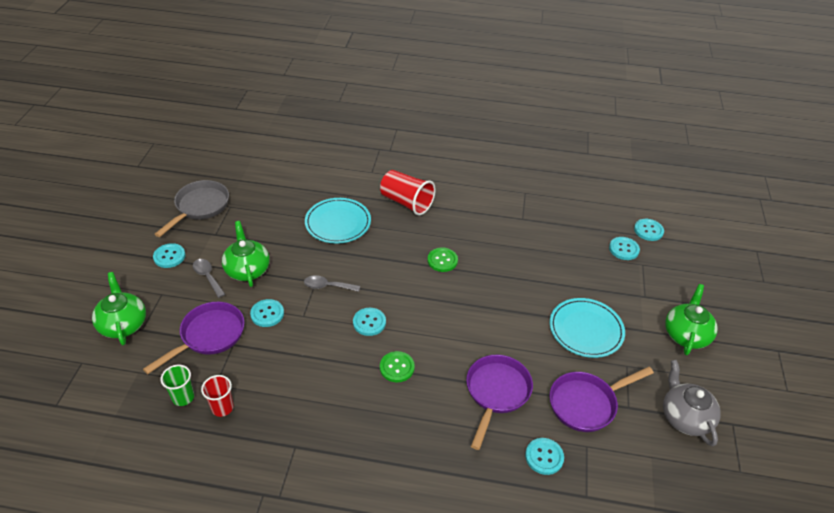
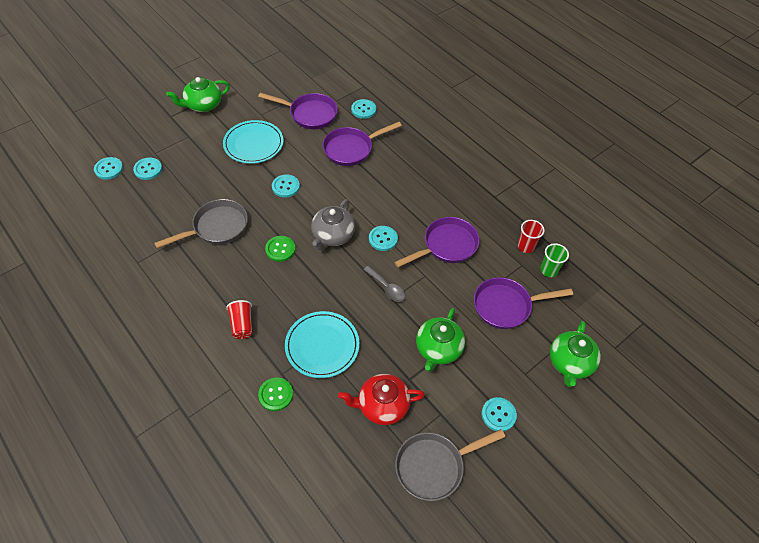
camera: 140 degrees left, 10 degrees up
grey spoon [193,259,225,298] -> none
turquoise button [250,299,284,327] -> turquoise button moved to [272,175,300,198]
red cup [380,170,436,216] -> red cup [226,300,252,339], size x0.61
green button [380,351,415,382] -> green button moved to [258,378,293,411]
grey teapot [663,360,721,446] -> grey teapot moved to [311,199,355,251]
none -> grey pan [154,199,248,248]
none -> red teapot [338,374,425,425]
none -> purple pan [395,217,480,267]

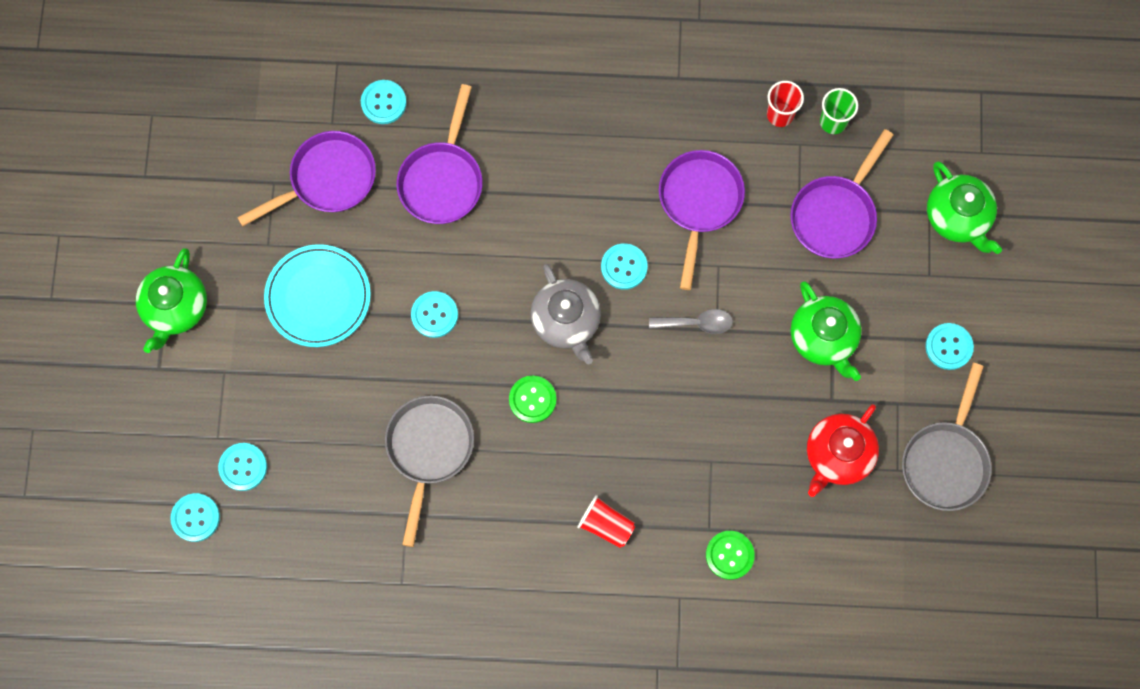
camera: 45 degrees left, 20 degrees up
turquoise plate [285,311,359,378] -> none

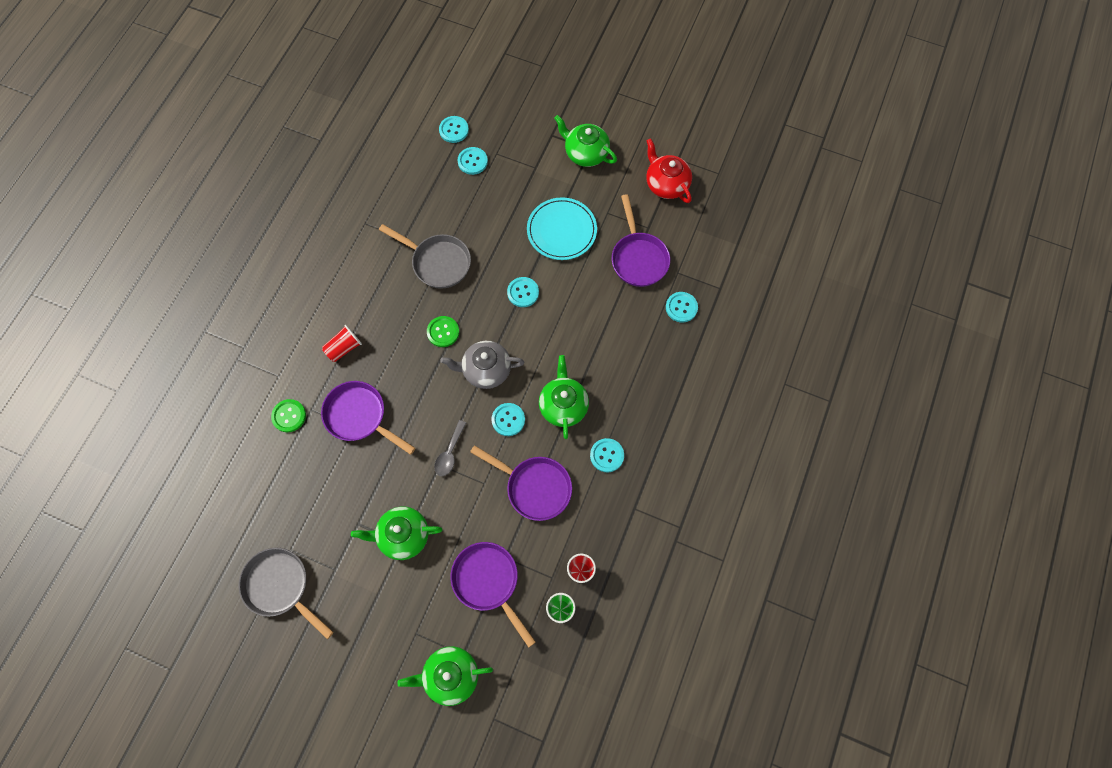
camera: 110 degrees right, 5 degrees down
purple pan [397,84,482,224] -> purple pan moved to [321,381,415,455]
red teapot [807,404,879,497] -> red teapot moved to [646,138,692,203]
turquoise button [925,323,974,370] -> turquoise button moved to [590,438,624,472]
none -> green teapot [539,355,589,439]

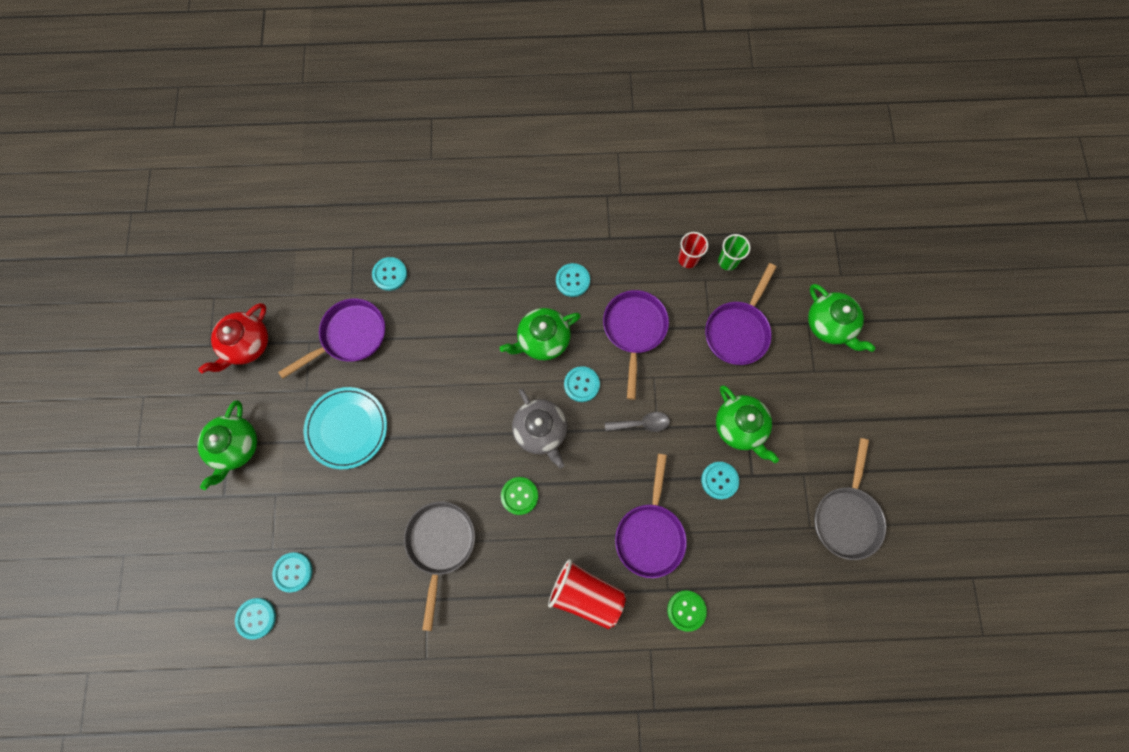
camera: 115 degrees left, 5 degrees up
red cup [322,325,362,362] -> red cup [548,559,626,629], size x1.64
turquoise button [507,277,539,307] -> turquoise button moved to [701,462,739,499]

